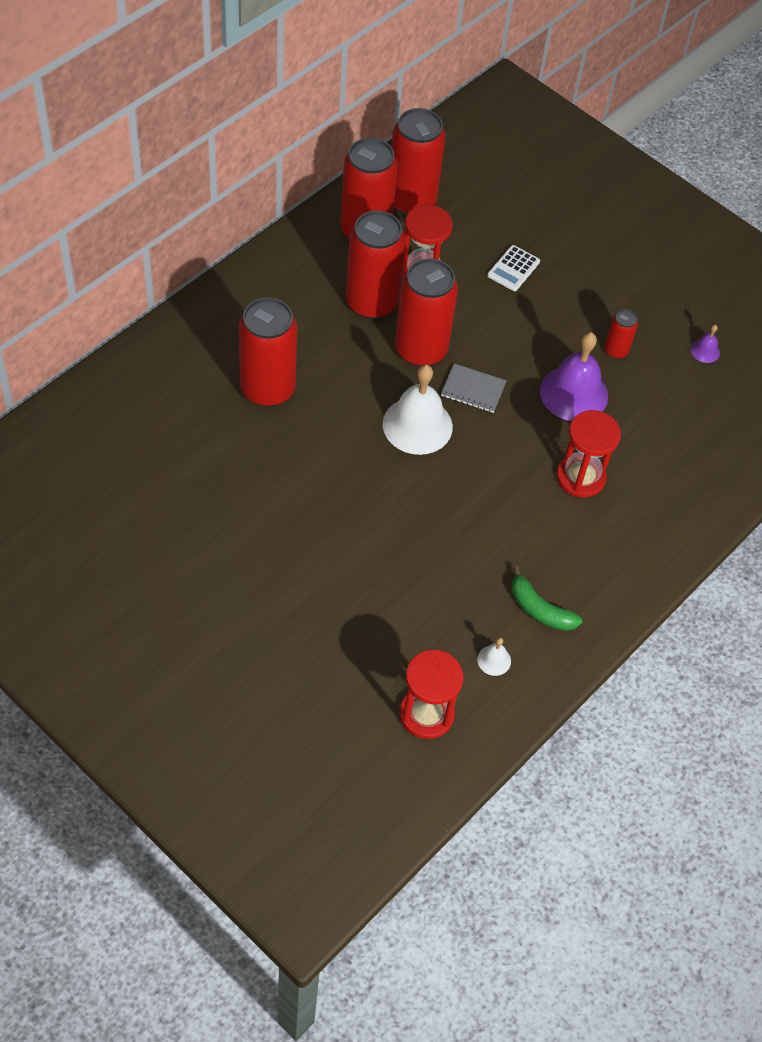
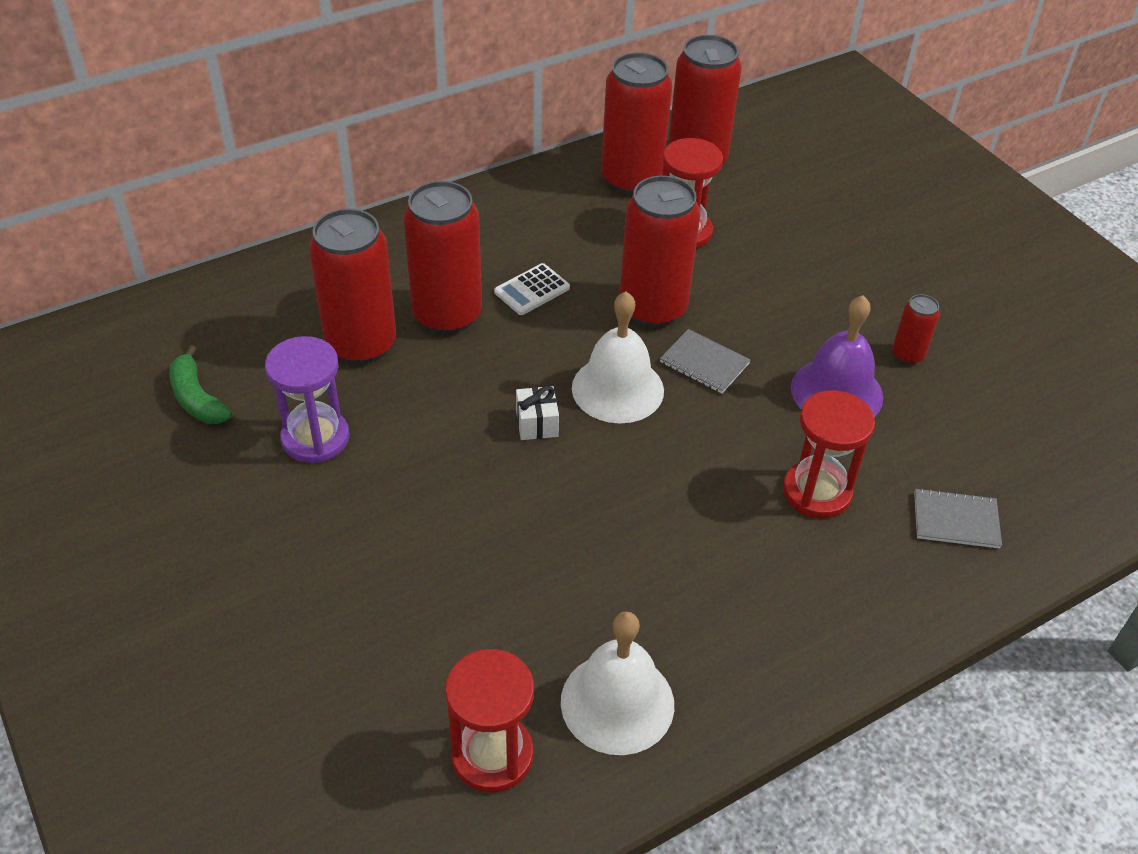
camera: 20 degrees right, 10 degrees down
red can [346,211,405,319] -> red can moved to [309,209,396,364]
white bell [477,637,511,676] -> white bell [561,611,674,755], size x2.27
white calculator [487,245,540,291] -> white calculator moved to [494,263,570,315]
green banana [512,566,583,631] -> green banana moved to [169,345,232,424]
purple bell [691,325,720,363] -> none
none -> purple hourglass [265,336,349,463]
none -> white gift [516,386,559,440]
none -> grey notebook [914,488,1002,548]

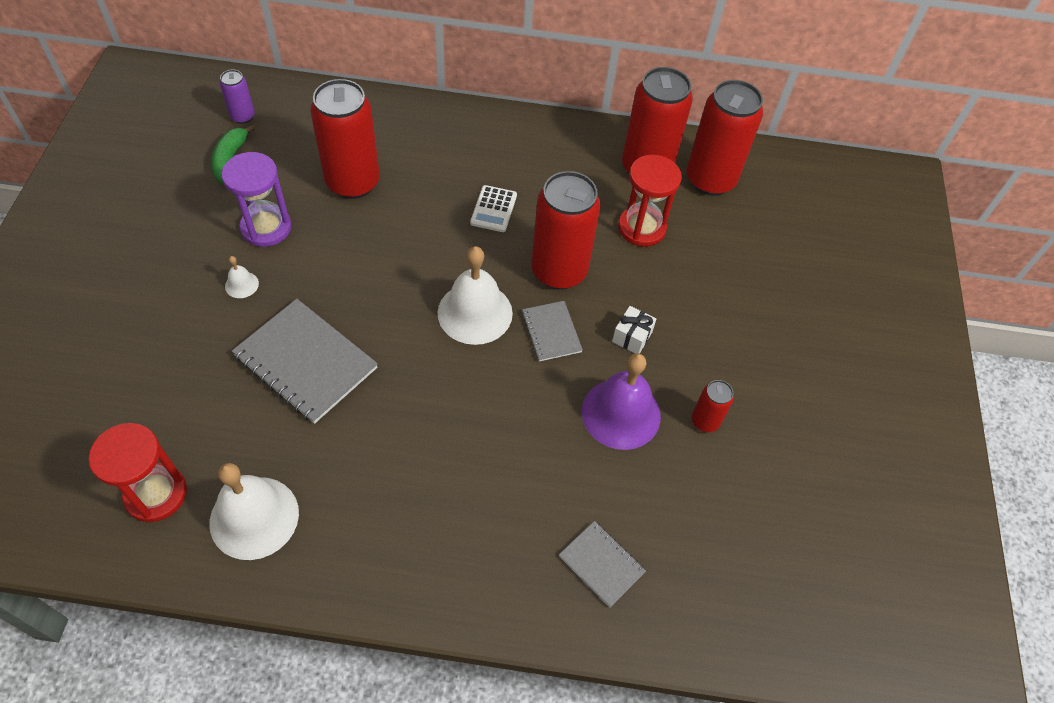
camera: 35 degrees right, 10 degrees up
red can [403,181,482,334] -> none
white calculator [494,263,570,315] -> white calculator turned 75 degrees counterclockwise [470,185,517,232]
white gift [516,386,559,440] -> white gift moved to [612,306,656,354]
red hourglass [783,390,875,519] -> none
none -> purple can [220,70,255,124]
none -> white bell [225,256,259,298]
none -> grey notebook [232,299,378,424]

